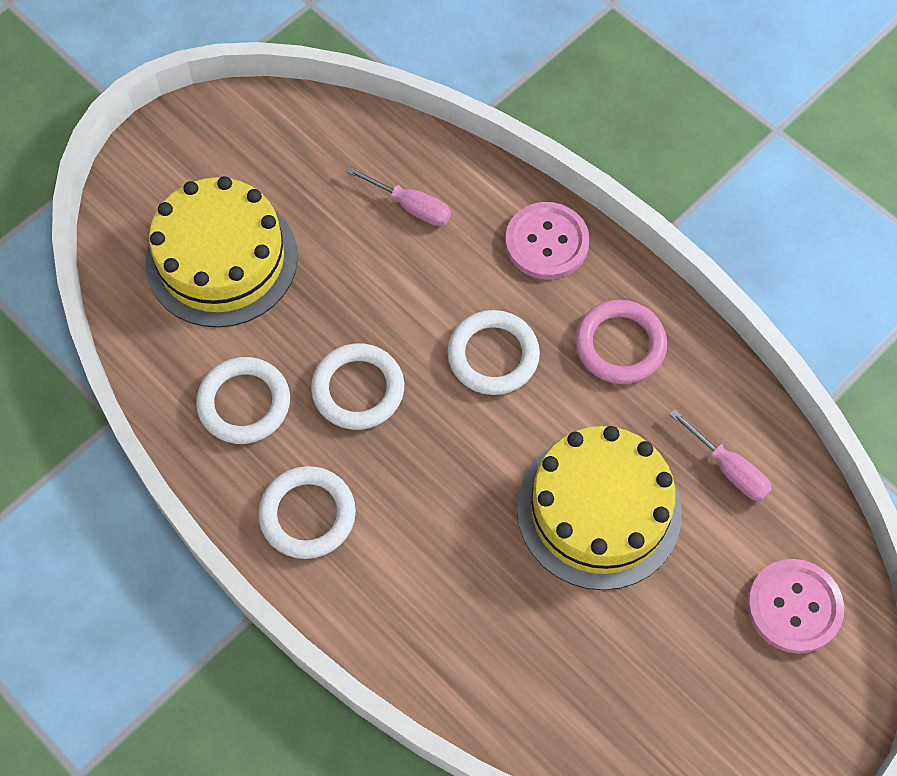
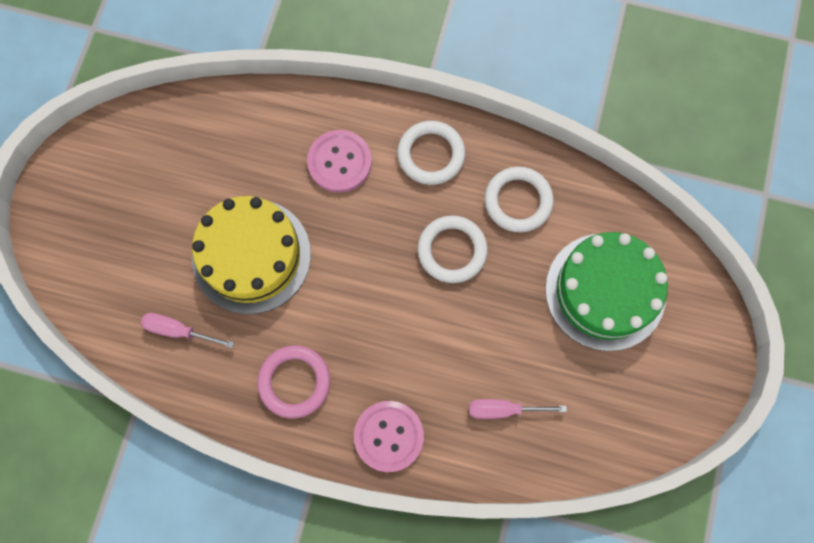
camera: 150 degrees right, 10 degrees up
yellow cake [145,176,298,328] -> green cake [545,232,668,351]
white ring [447,310,540,395] -> none
pink button [747,559,844,654] -> pink button moved to [307,130,372,193]

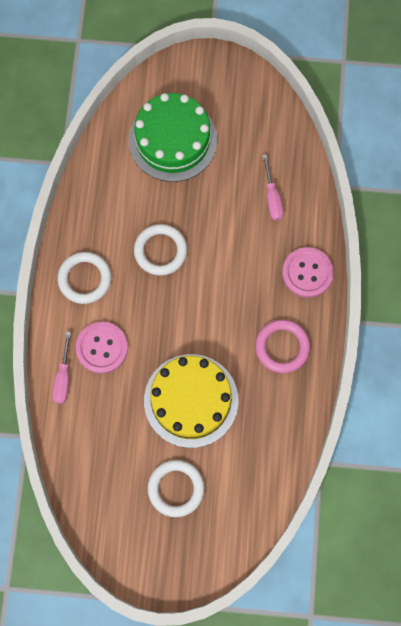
camera: 100 degrees left, 0 degrees up
pink screwdriver [141,313,234,348] -> pink screwdriver moved to [52,331,71,404]
white ring [485,167,554,233] -> white ring moved to [148,460,205,517]

